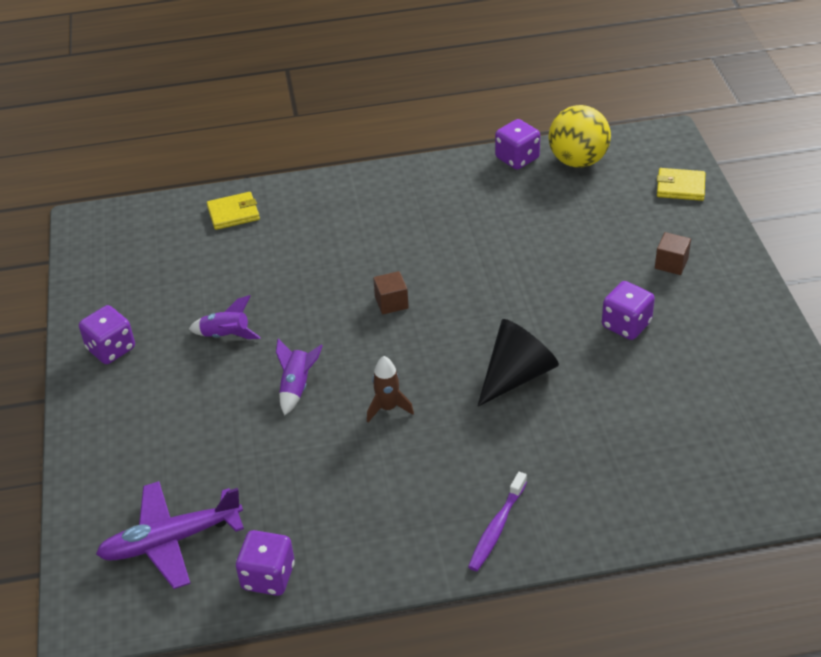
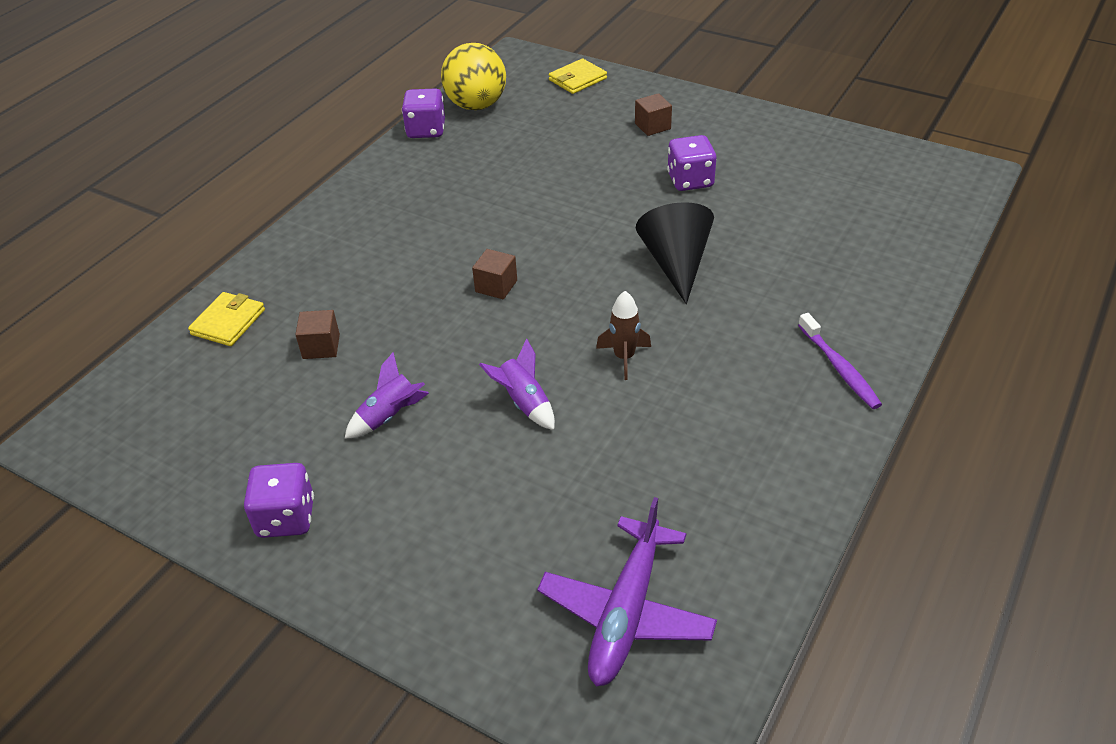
camera: 50 degrees left, 0 degrees up
purple dice [236,530,295,596] -> none
none -> brown cube [295,310,340,359]

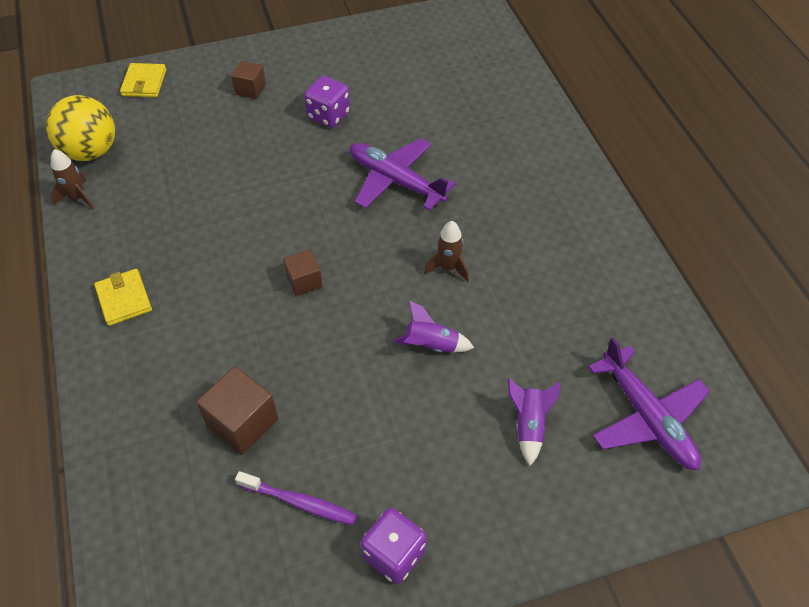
camera: 50 degrees left, 10 degrees up
yellow wallet [188,292,265,346] -> yellow wallet moved to [94,269,152,326]
brown cube [295,310,340,359] -> brown cube [196,366,279,455], size x1.61
purple rocket [345,352,429,439] -> purple rocket moved to [508,378,561,466]
purple dice [402,88,445,138] -> brown rocket [50,149,94,210]
black cone [636,202,714,304] -> purple plane [350,138,456,211]
purple toothbrush [798,313,882,409] -> purple toothbrush moved to [235,471,357,525]

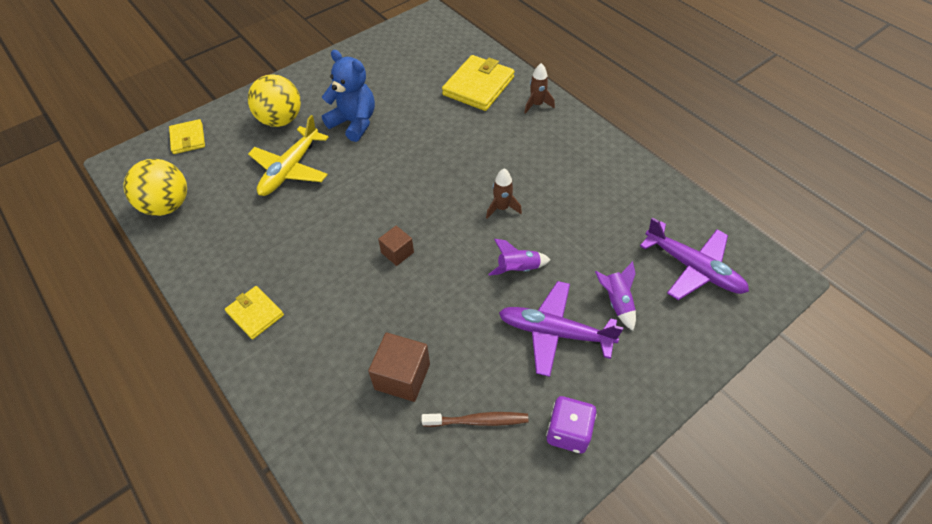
camera: 20 degrees left, 0 degrees up
brown rocket [50,149,94,210] -> brown rocket moved to [524,63,555,114]
brown cube [231,61,266,99] -> yellow ball [248,74,301,127]
purple toothbrush [235,471,357,525] -> brown toothbrush [422,412,528,427]
purple dice [304,76,350,128] -> blue teddy bear [322,50,375,142]
purple plane [350,138,456,211] -> purple plane moved to [499,281,623,377]
none -> yellow plane [248,115,329,196]
none -> yellow wallet [442,55,515,111]

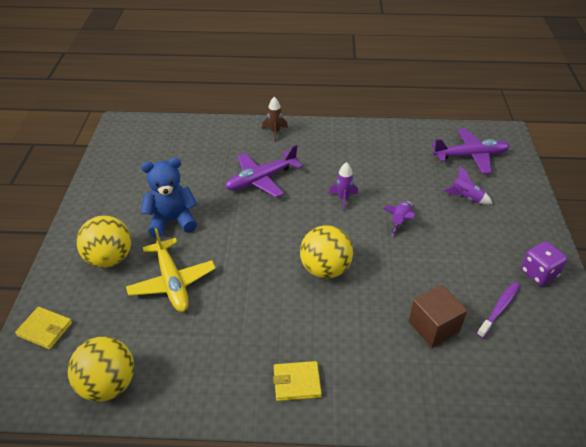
camera: 50 degrees left, 10 degrees down
brown cube [378,226,414,266] -> yellow ball [300,225,353,279]
brown toothbrush [422,412,528,427] -> purple toothbrush [477,282,520,338]
yellow wallet [442,55,515,111] -> none
brown rocket [486,169,522,219] -> purple rocket [329,162,358,211]
purple plane [499,281,623,377] -> purple plane moved to [225,145,303,197]

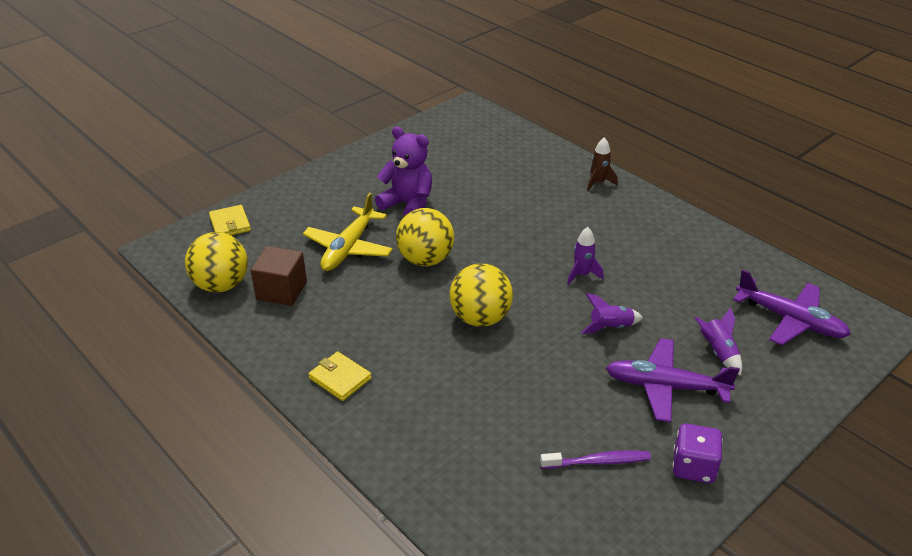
camera: 45 degrees right, 5 degrees down
yellow ball [76,216,131,268] -> yellow ball moved to [396,208,454,266]
blue teddy bear [141,157,197,238] -> purple teddy bear [375,127,432,216]
purple plane [225,145,303,197] -> purple plane moved to [606,338,740,422]
brown cube [409,285,467,348] -> brown cube moved to [251,246,307,306]

